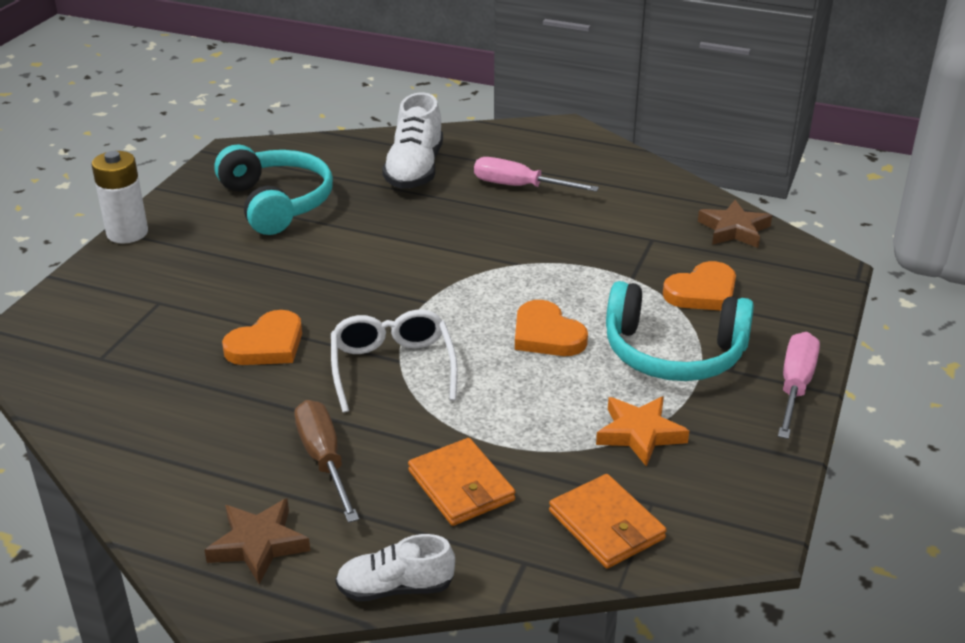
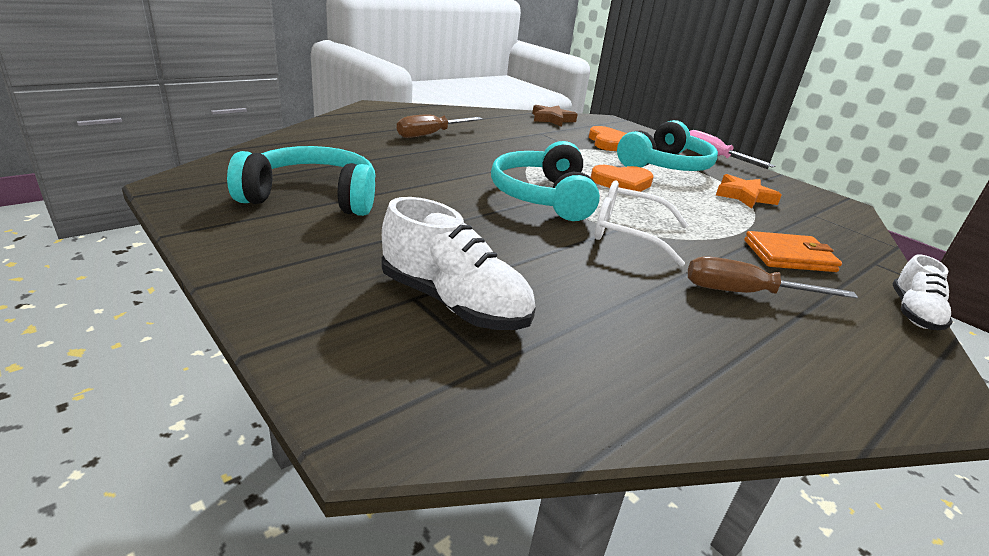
camera: 65 degrees left, 5 degrees down
white battery [92,151,148,243] -> none
brown star [204,498,310,585] -> none
orange heart [222,310,302,365] -> none
white shoe [382,92,443,189] -> white shoe moved to [382,197,536,330]
pink screwdriver [474,157,599,192] -> brown screwdriver [397,114,483,138]
orange wallet [549,474,667,568] -> none
none -> turquoise headphones [491,141,600,221]

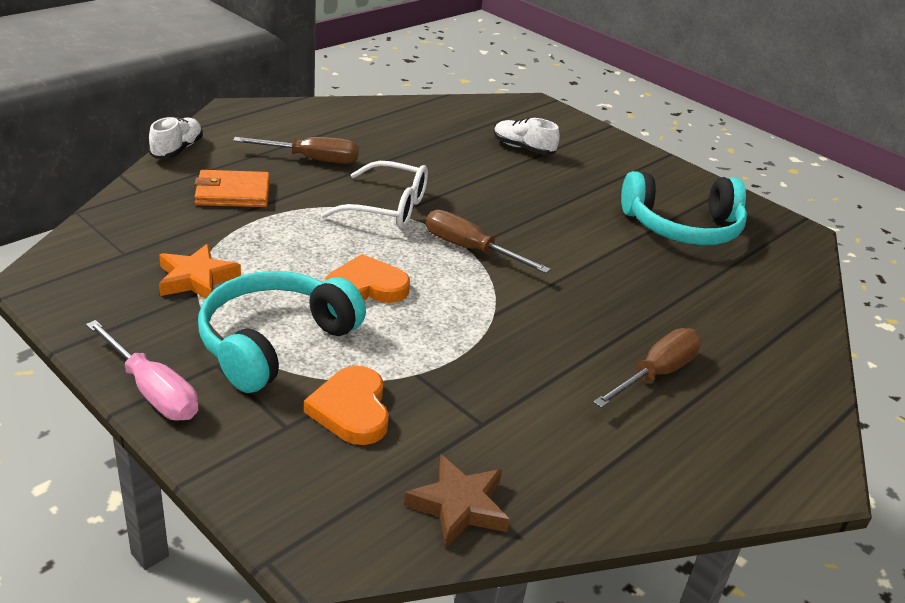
camera: 175 degrees right, 5 degrees up
white shoe [382,197,536,330] -> white shoe [494,118,560,155], size x0.61
turquoise headphones [491,141,600,221] -> brown screwdriver [426,210,551,274]

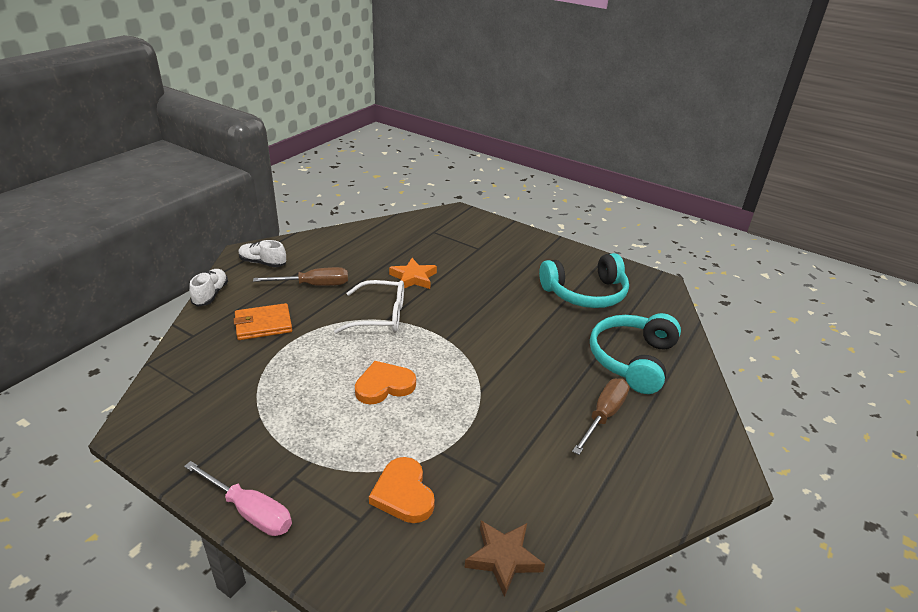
camera: 10 degrees left, 0 degrees up
orange star [159,244,241,299] -> orange star moved to [389,258,437,289]
turquoise headphones [198,271,366,393] -> turquoise headphones moved to [590,313,681,394]
brown screwdriver [426,210,551,274] -> none
white shoe [494,118,560,155] -> white shoe moved to [238,240,286,267]

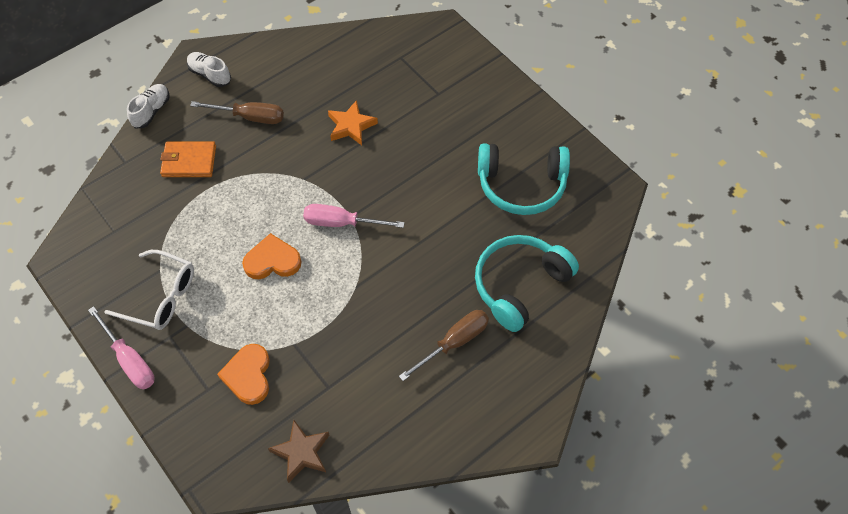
camera: 20 degrees right, 25 degrees up
white glasses [334,280,404,334] -> white glasses moved to [104,250,194,330]
none -> pink screwdriver [303,204,405,228]

